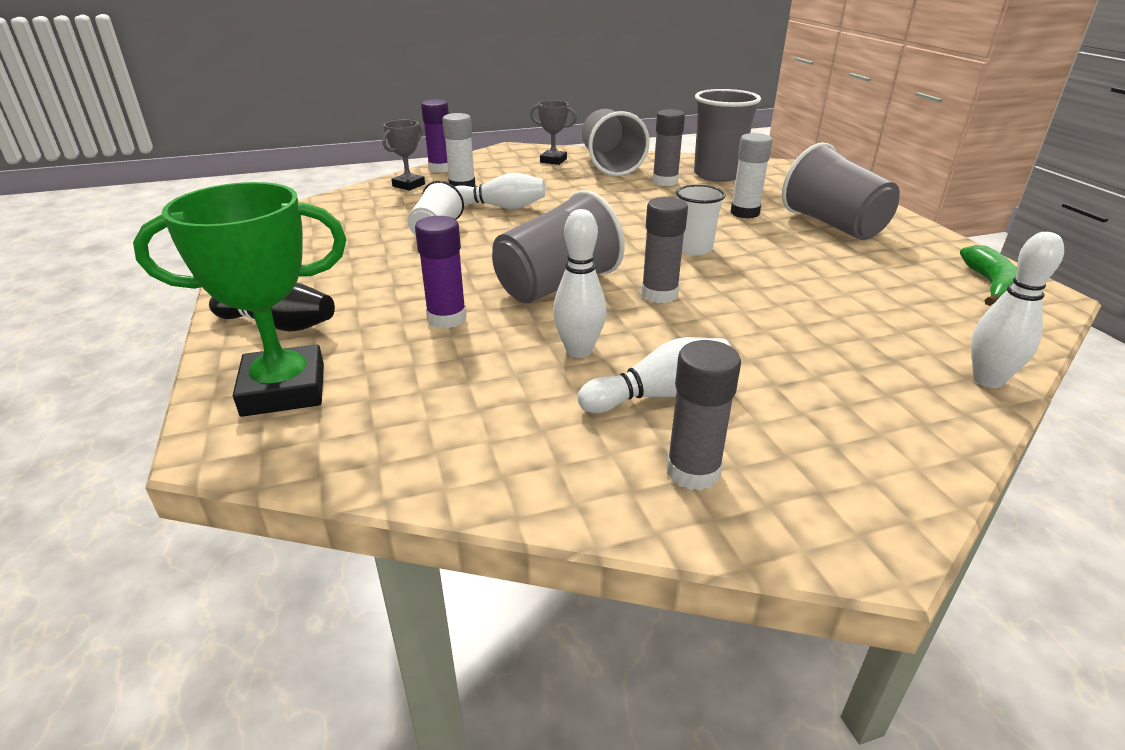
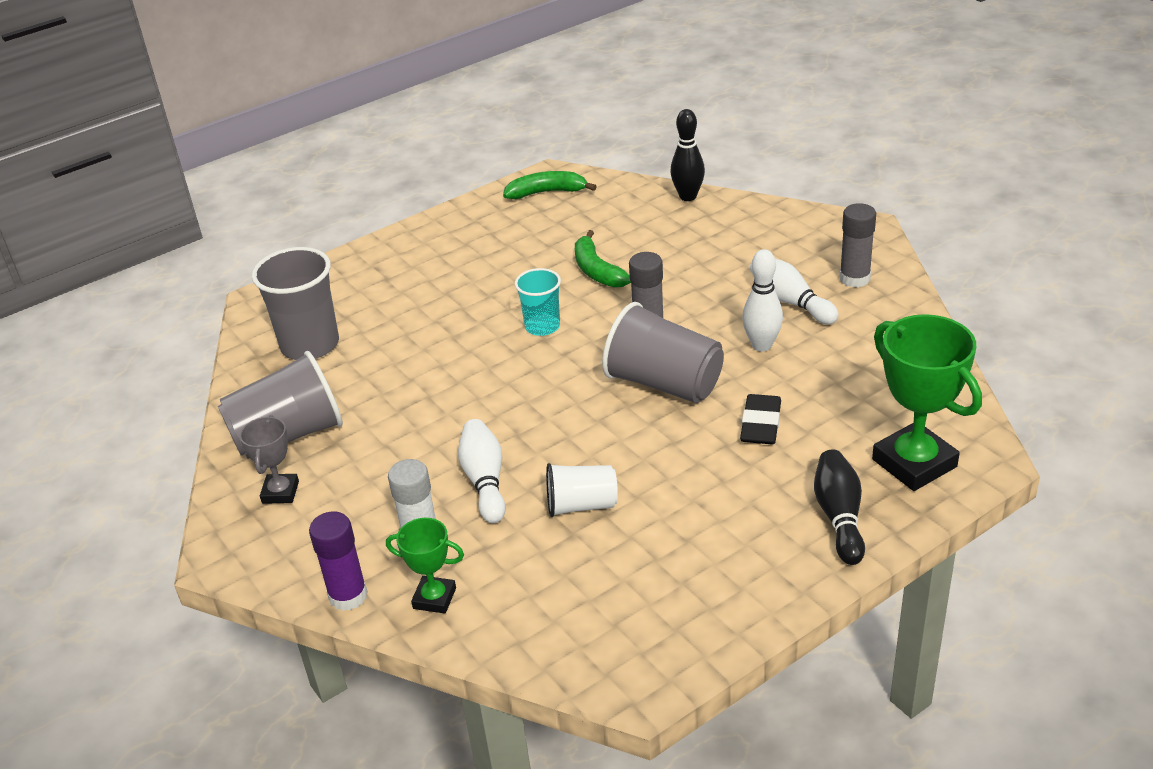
camera: 105 degrees left, 5 degrees up
grey trophy [382,120,425,191] -> green trophy [386,518,464,614]
purple glue stick [415,216,466,328] -> black eraser [740,394,781,444]
grey glue stick [652,109,685,186] -> none
white cup [676,185,725,255] -> turquoise cup [515,268,561,336]
white glue stick [731,133,773,218] -> none
grey cup [782,143,900,240] -> none
white bowling pin [971,232,1064,388] -> black bowling pin [670,109,705,201]
none -> green banana [575,230,631,288]

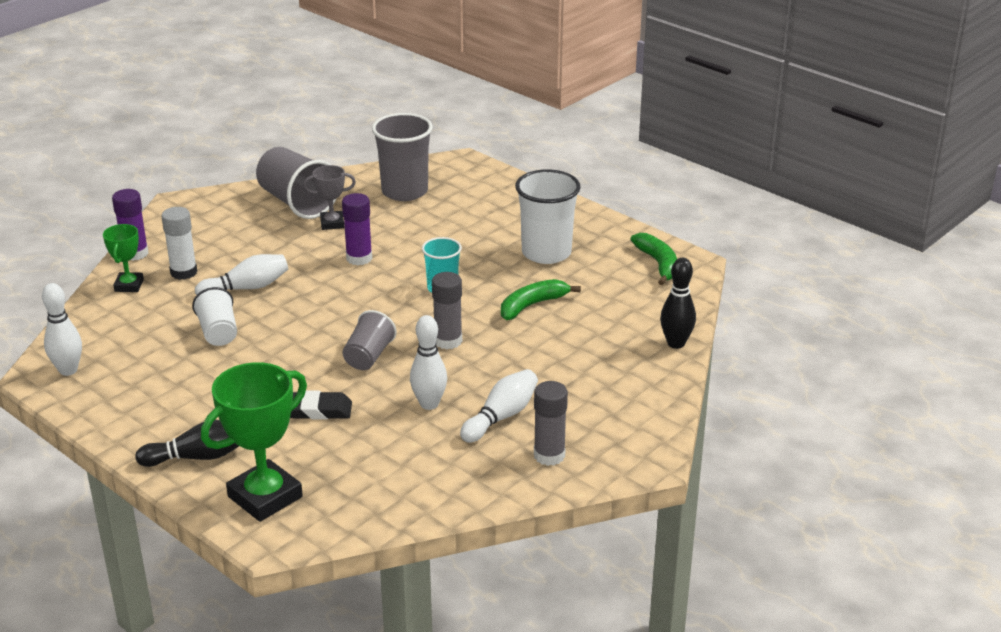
camera: 75 degrees right, 5 degrees down
grey trophy [239,415,299,504] -> grey trophy moved to [303,165,356,230]
grey cup [602,302,724,403] -> grey cup [342,310,397,370], size x0.60
none -> white bowling pin [42,283,82,376]
none -> purple glue stick [342,193,372,265]
none -> white cup [515,169,581,264]

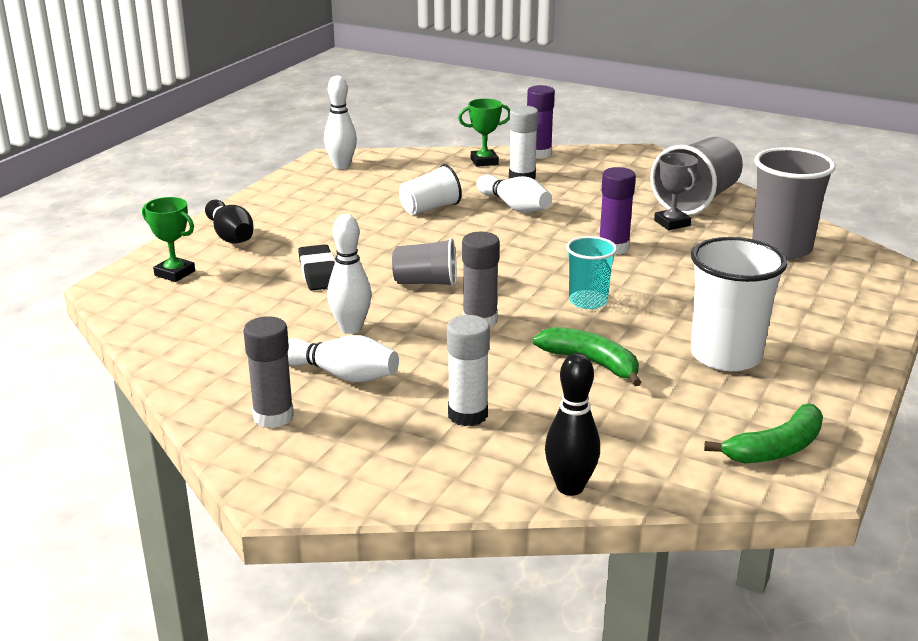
camera: 75 degrees right, 5 degrees down
green trophy [201,362,307,522] -> green trophy [142,197,195,282], size x0.54
none -> white glue stick [447,315,490,426]

